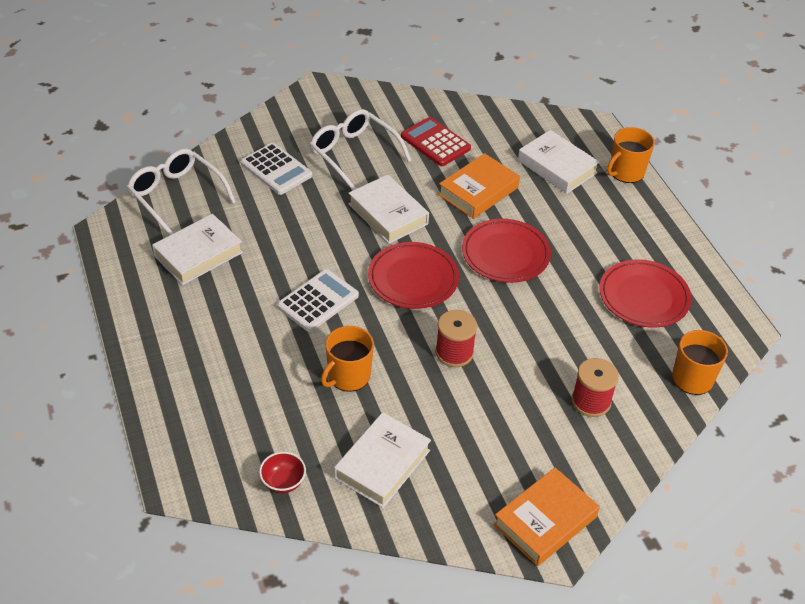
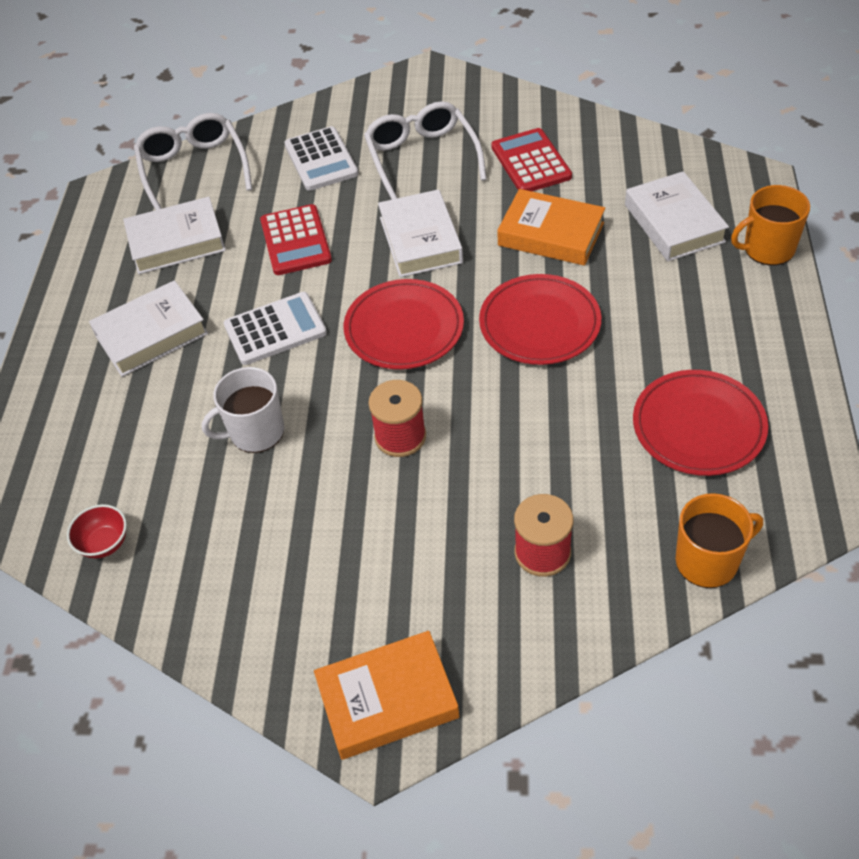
camera: 30 degrees right, 5 degrees up
orange mug [321,326,374,392] -> white mug [202,367,284,453]
white book [334,412,431,508] -> white book moved to [89,280,208,377]
orange book [438,153,520,219] -> orange book turned 45 degrees clockwise [497,189,605,266]
none -> red calculator [260,204,332,275]

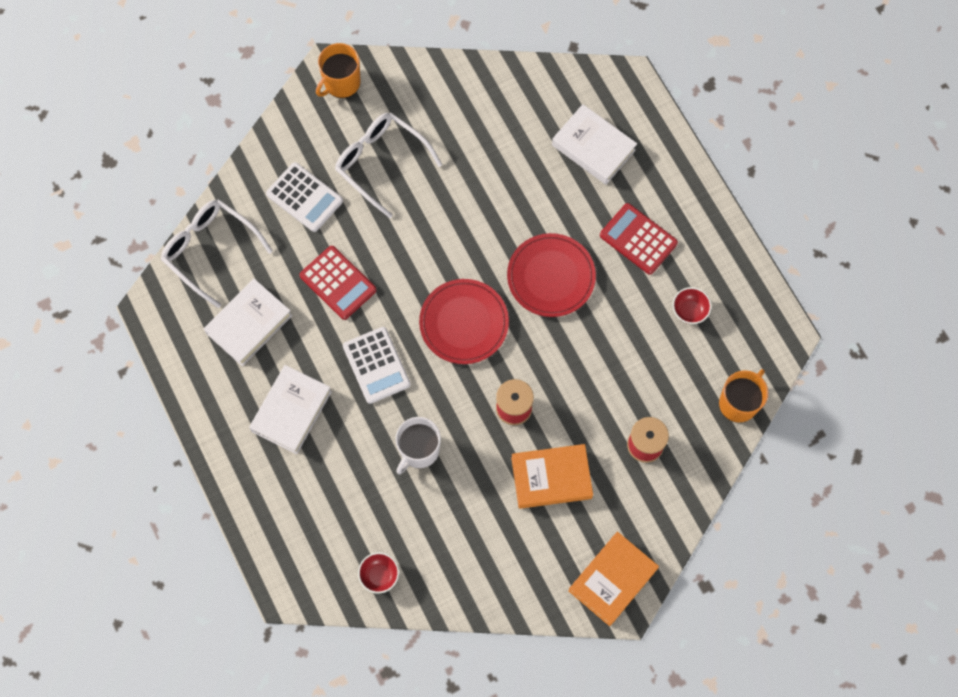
camera: 35 degrees left, 20 degrees up
white calculator [224,292,327,365] -> white calculator turned 120 degrees clockwise [343,327,411,404]
white book [378,189,463,277] -> none
red calculator [491,128,572,191] -> red calculator moved to [600,203,678,275]
orange book [497,189,605,266] -> orange book moved to [511,444,593,509]
red plate [633,370,768,476] -> red bowl [672,287,712,324]
orange mug [731,185,810,266] -> orange mug moved to [316,43,360,98]

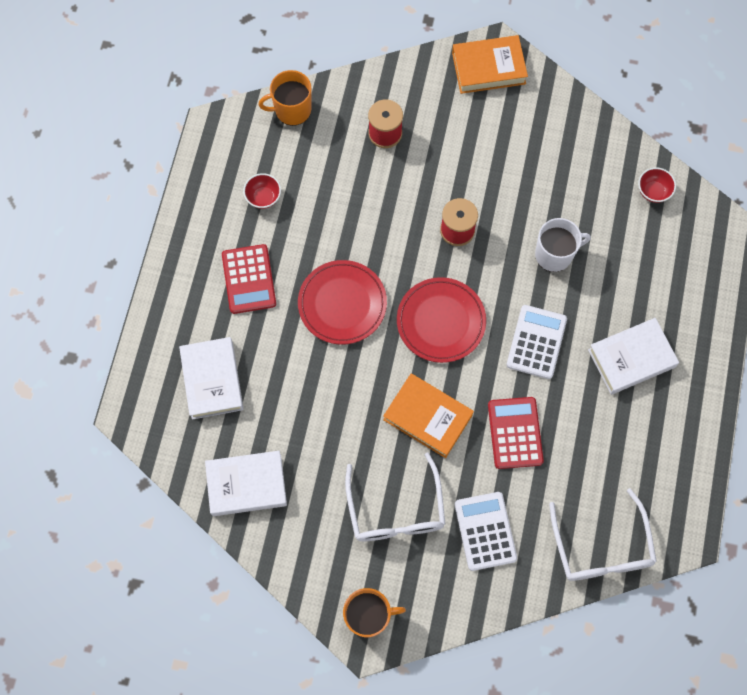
camera: 140 degrees left, 0 degrees up
white book [204,279,292,366] -> white book moved to [205,451,287,516]
orange book [511,444,593,509] -> orange book moved to [383,374,474,458]

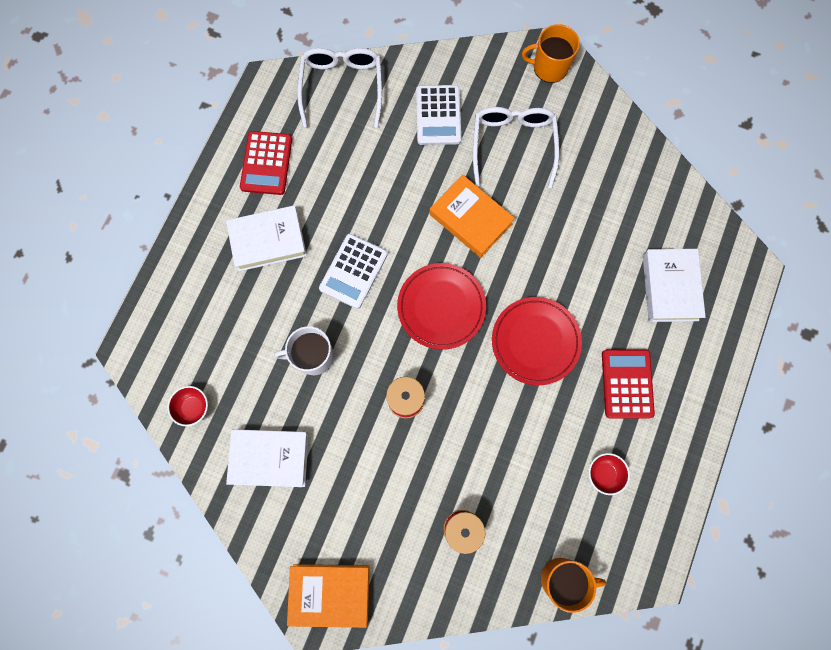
camera: 170 degrees left, 5 degrees up
white book [205,451,287,516] -> white book moved to [226,429,309,487]
red calculator [488,397,544,469] -> red calculator moved to [240,131,292,195]

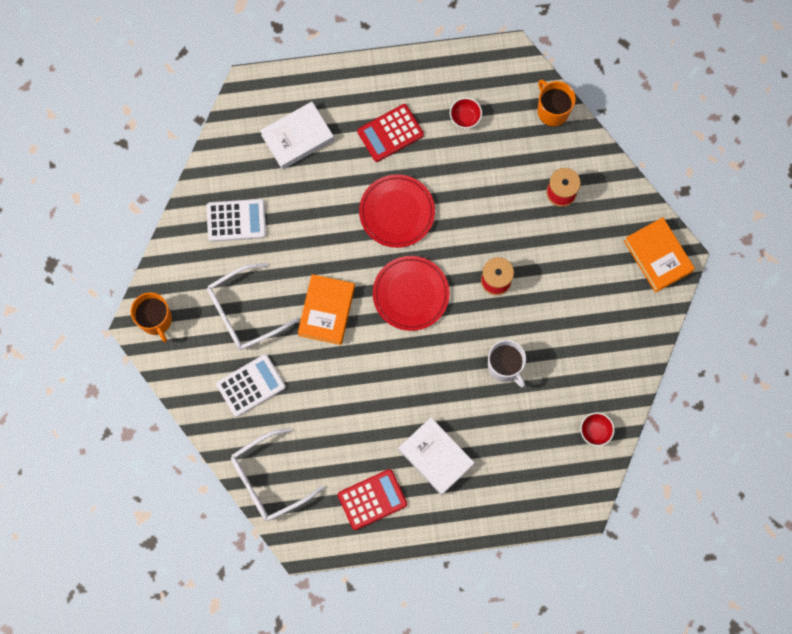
camera: 120 degrees left, 0 degrees up
white book [226,429,309,487] -> none
white calculator [319,234,388,309] -> white calculator moved to [207,199,266,242]

